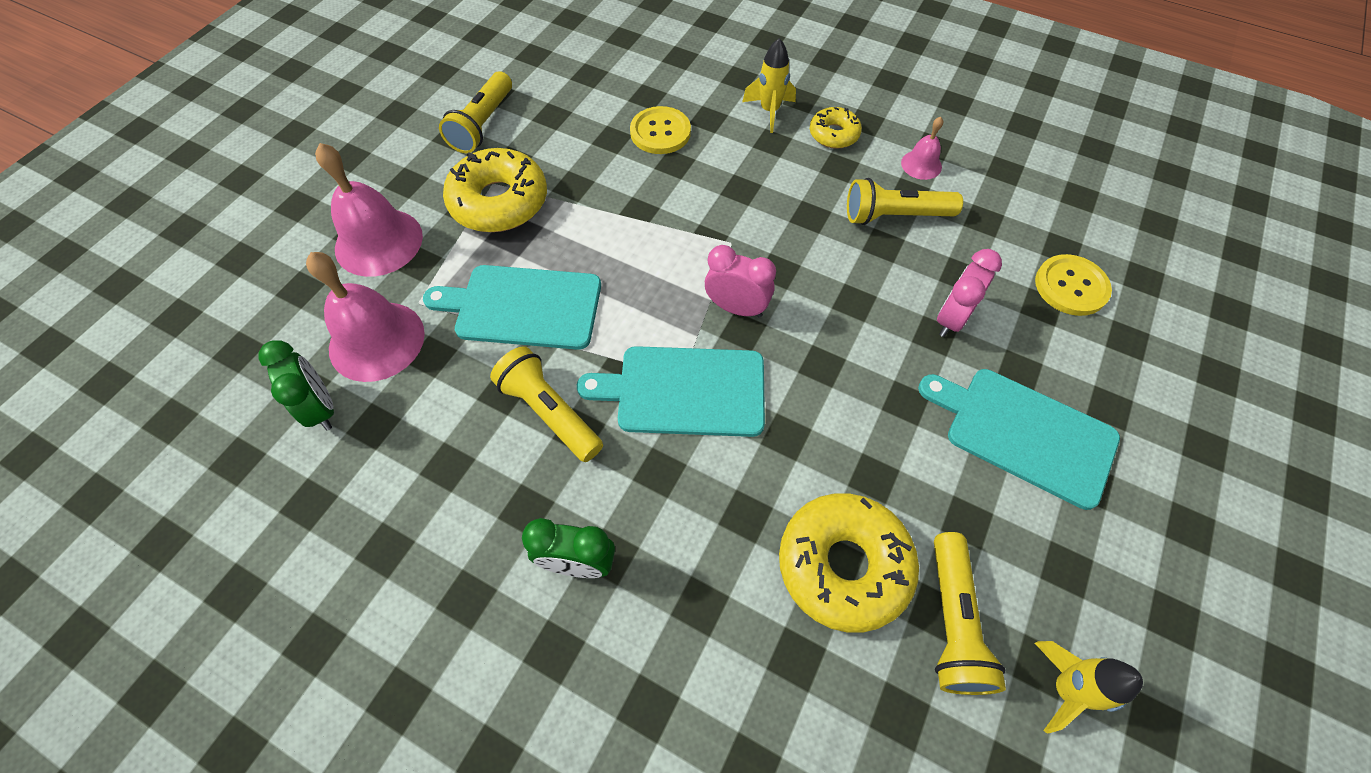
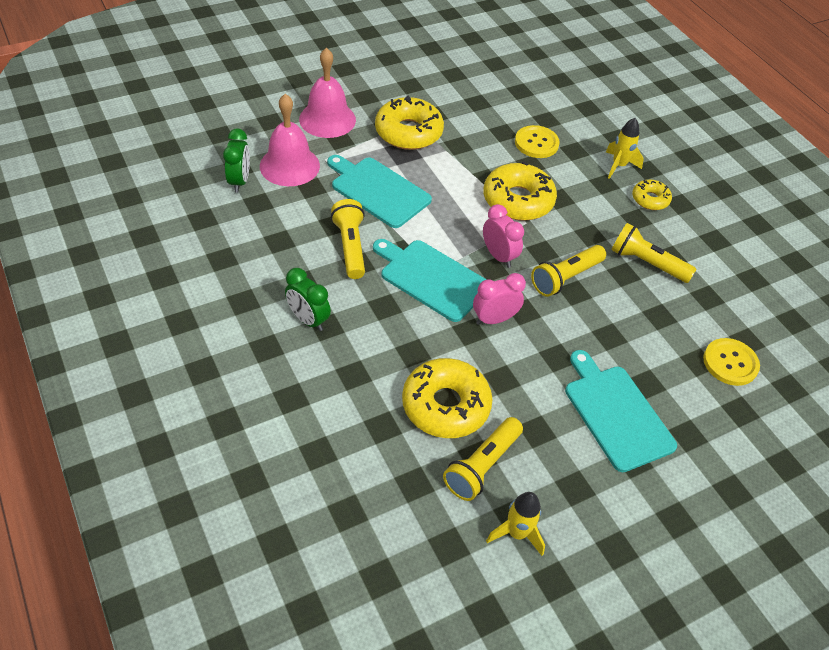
camera: 30 degrees right, 10 degrees down
yellow flashlight [439,71,512,153] -> yellow flashlight moved to [531,245,606,297]
pink bell [901,117,943,180] -> none
pink clock [937,249,1002,337] -> pink clock moved to [473,273,526,325]
none -> yellow donut [483,162,557,221]

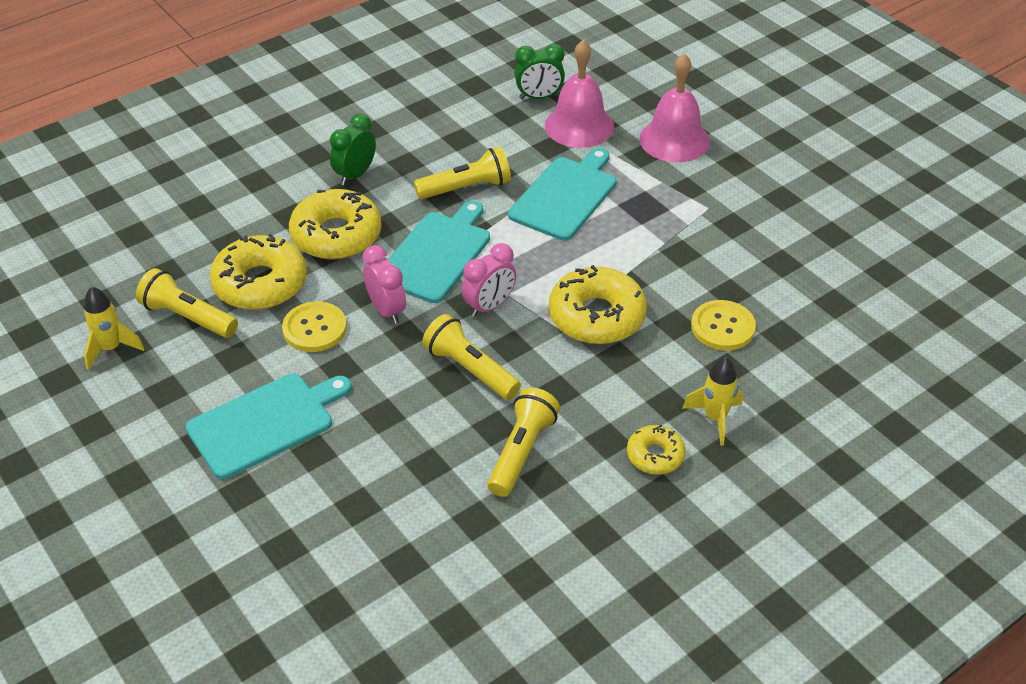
camera: 85 degrees right, 5 degrees down
yellow donut [375,96,444,150] -> yellow donut moved to [289,189,382,260]
yellow button [703,338,760,386] -> yellow button moved to [282,301,347,352]

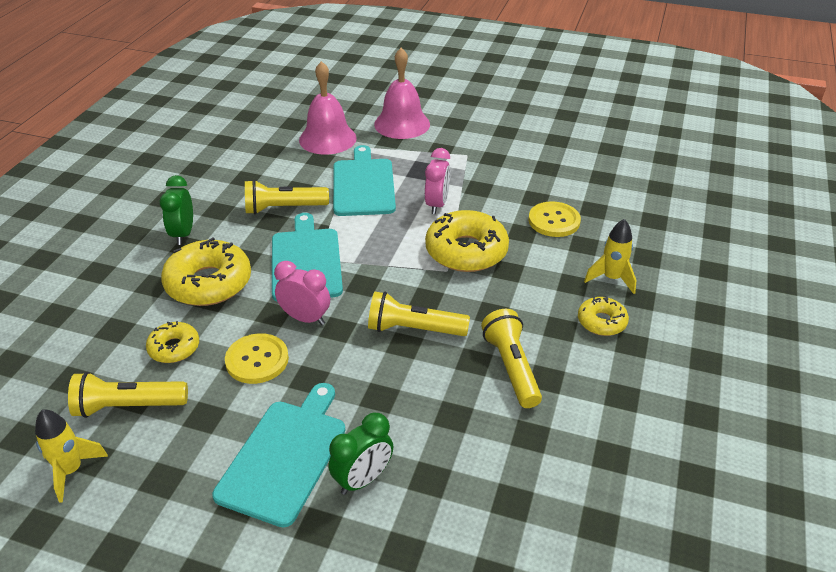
camera: 35 degrees left, 5 degrees down
yellow donut [210,234,307,310] -> yellow donut [146,321,199,363], size x0.54
yellow flashlight [414,147,511,199] -> yellow flashlight turned 135 degrees counterclockwise [245,180,329,214]
pink clock [462,243,516,317] -> pink clock moved to [425,148,450,214]
green clock [515,44,565,99] -> green clock moved to [329,413,393,495]

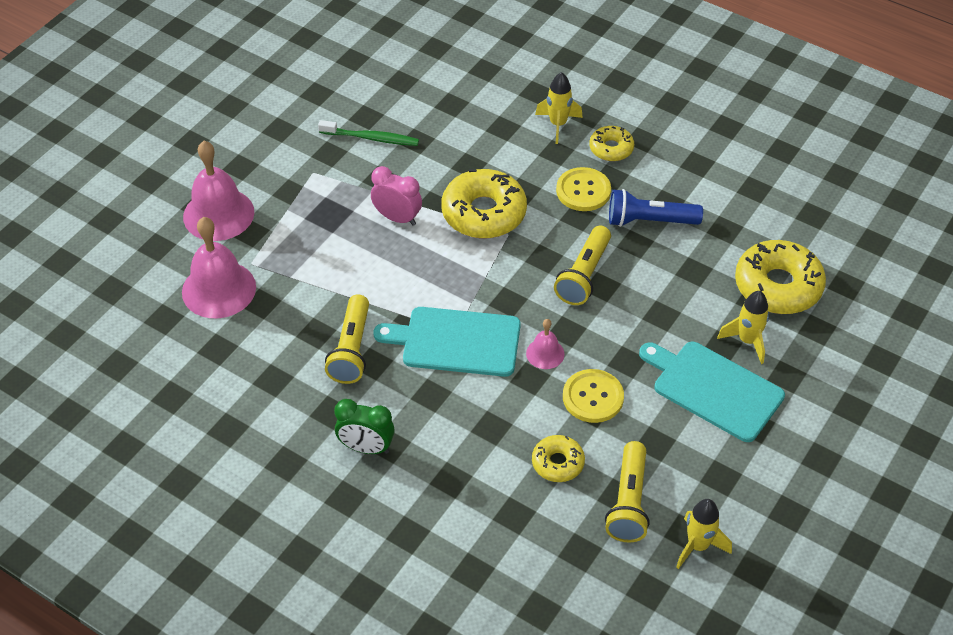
camera: 75 degrees left, 10 degrees up
yellow donut [161,238,251,306] -> yellow donut moved to [735,240,826,314]
pink clock [274,261,330,325] -> pink bell [526,319,565,369]
green clock [329,413,393,495] -> yellow rocket [717,291,769,364]
turquoise cutting board [333,145,396,216] -> none
yellow flashlight [481,309,542,408] -> blue flashlight [609,189,703,227]
yellow button [529,201,581,237] -> yellow button moved to [556,167,611,211]
none -> green toothbrush [318,120,419,146]

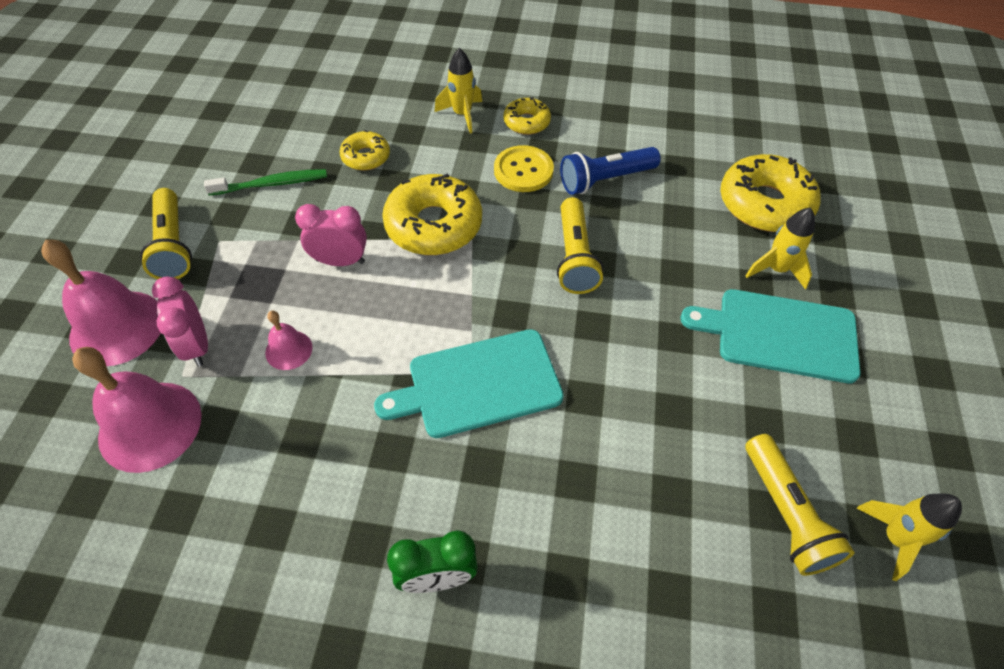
camera: 25 degrees left, 5 degrees up
yellow flashlight [325,294,369,384] -> yellow flashlight moved to [140,188,192,279]
pink bell [526,319,565,369] -> pink bell moved to [265,311,313,370]
yellow donut [532,435,585,482] -> yellow donut moved to [340,130,390,171]
yellow button [563,369,624,423] -> none
none -> pink clock [152,276,208,367]

